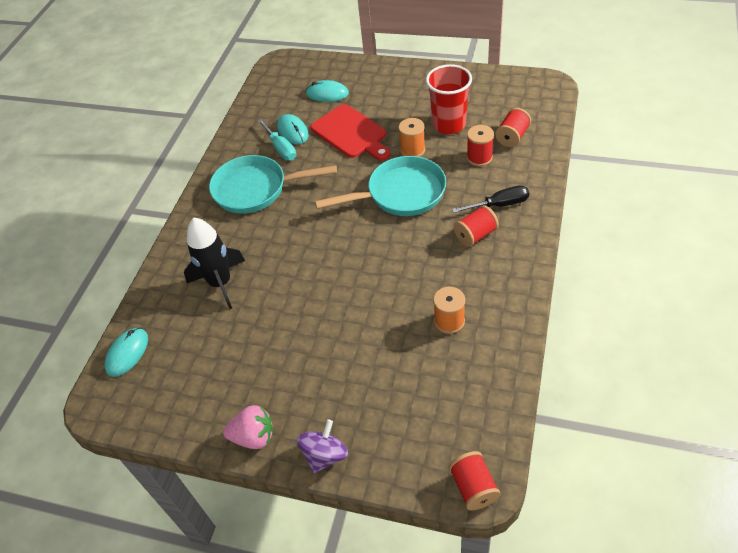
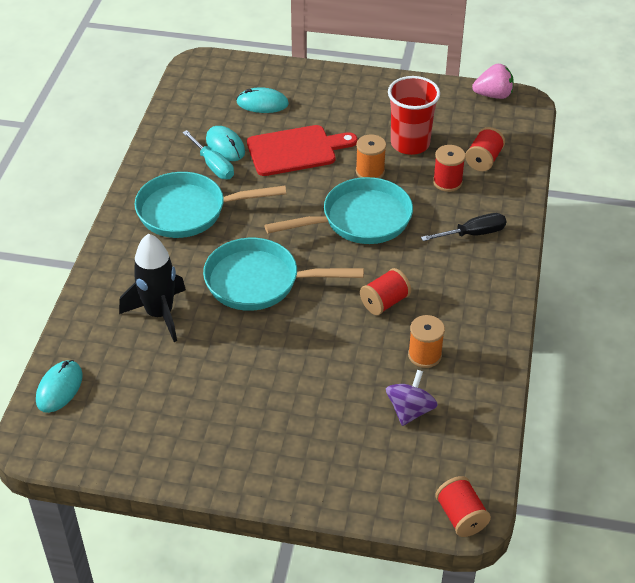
camera: 10 degrees left, 5 degrees down
pink strawberry [223,405,273,449] -> pink strawberry moved to [472,64,514,99]
purple spinning top [297,420,348,474] -> purple spinning top moved to [386,370,438,426]
red cutting board [311,104,391,160] -> red cutting board turned 60 degrees counterclockwise [247,125,357,176]
red spool [454,205,499,247] -> red spool moved to [360,268,411,315]
none -> turquoise pan [203,238,364,311]

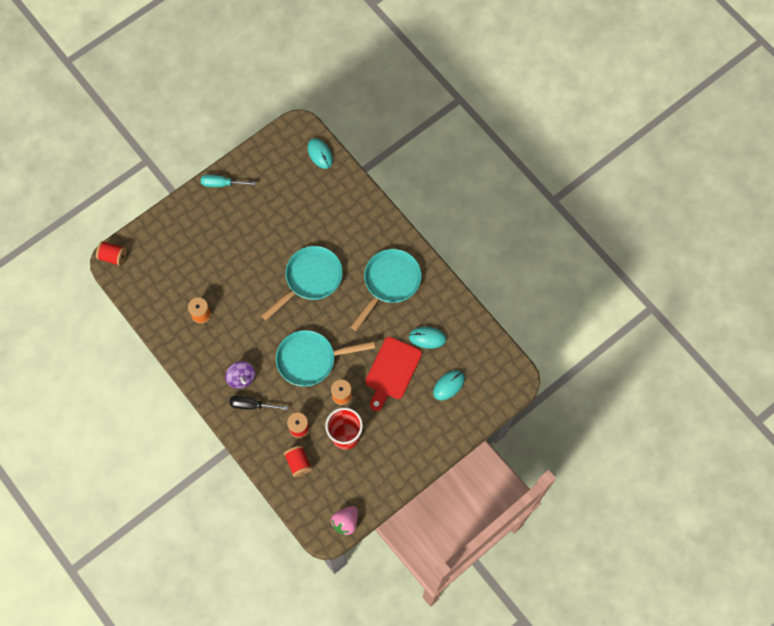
camera: 130 degrees right, 25 degrees up
black rocket [119,233,186,342] -> none
turquoise screwdriver [182,130,234,179] -> turquoise screwdriver moved to [201,175,256,187]
turquoise pan [264,177,413,244] -> turquoise pan turned 60 degrees clockwise [276,330,375,387]
red spool [360,268,411,315] -> none
purple spinning top [386,370,438,426] -> purple spinning top moved to [225,361,255,389]
black screwdriver [421,213,506,241] -> black screwdriver turned 75 degrees clockwise [230,396,288,410]

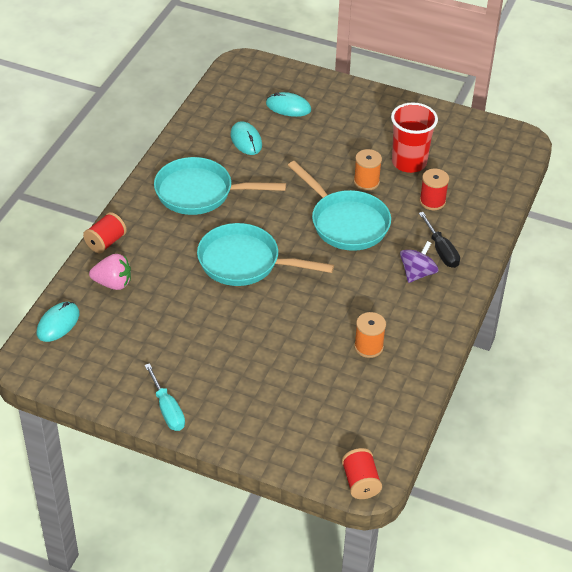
camera: 120 degrees left, 25 degrees down
red spool [284,445,312,477] -> red spool moved to [83,212,127,253]
pink strawberry [331,506,358,536] -> pink strawberry moved to [89,254,131,290]
red cutting board [365,337,422,411] -> none

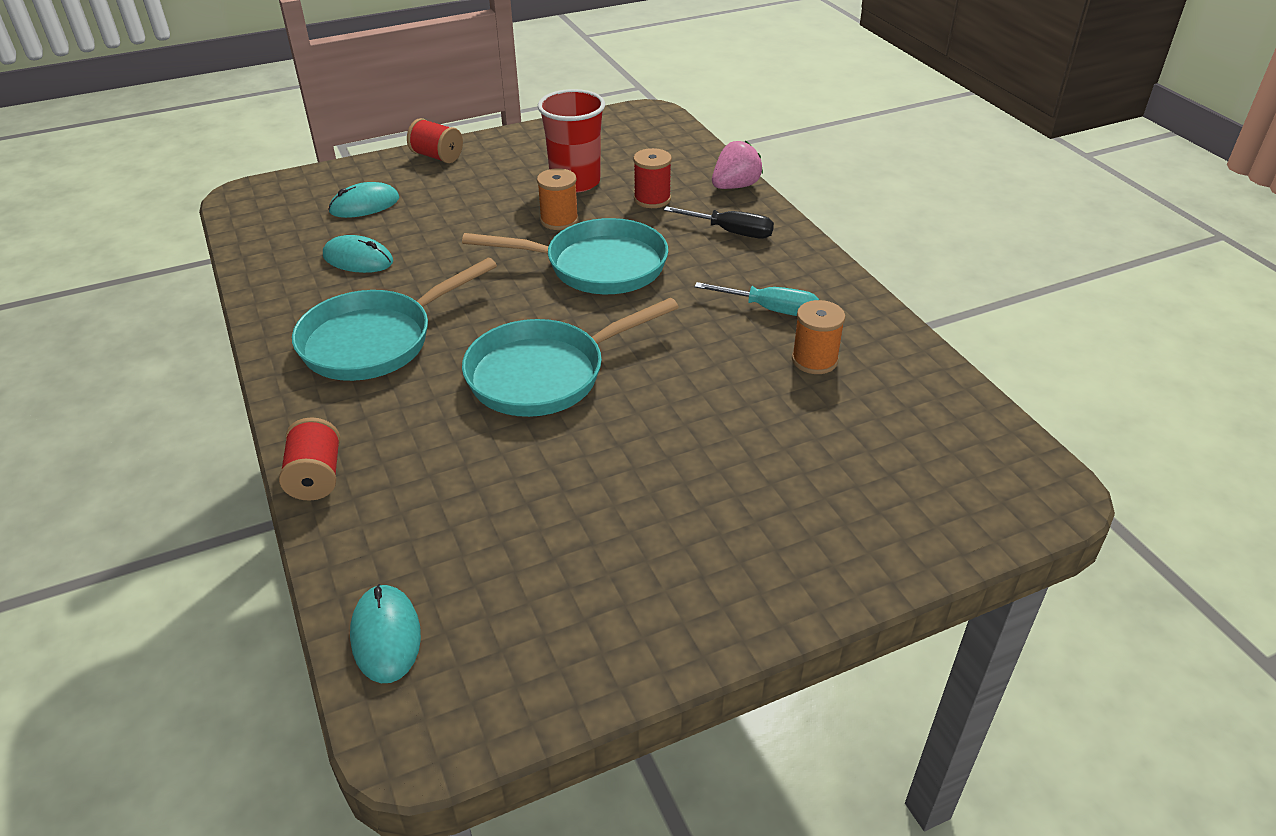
camera: 45 degrees left, 5 degrees down
pink strawberry [89,254,131,290] -> pink strawberry moved to [712,141,763,189]
turquoise screwdriver [144,363,185,431] -> turquoise screwdriver moved to [694,282,819,316]
red spool [342,448,382,499] -> red spool moved to [407,118,463,163]
purple spinning top [400,241,439,283] -> none

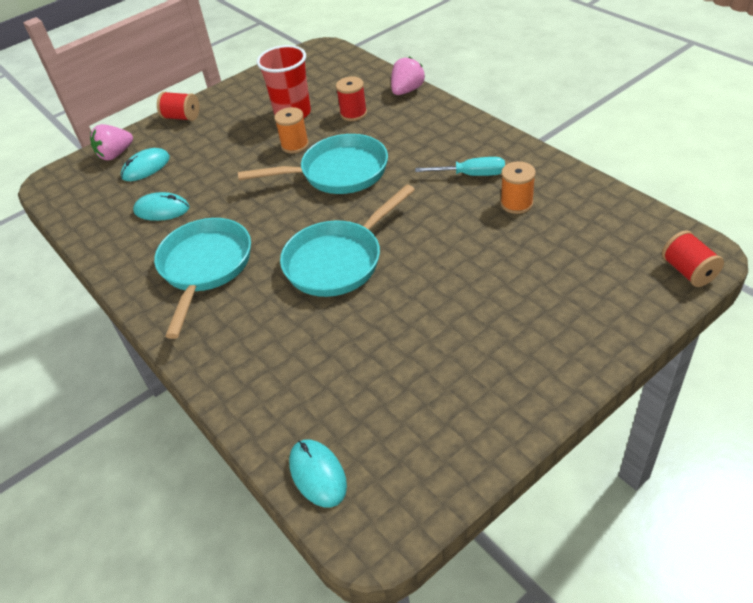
camera: 10 degrees left, 5 degrees up
red spool [279,417,340,501] -> red spool moved to [662,230,724,287]
turquoise pan [292,258,497,381] -> turquoise pan turned 150 degrees clockwise [154,218,251,339]
black screwdriver [664,206,774,239] -> none
none -> pink strawberry [90,124,133,160]

